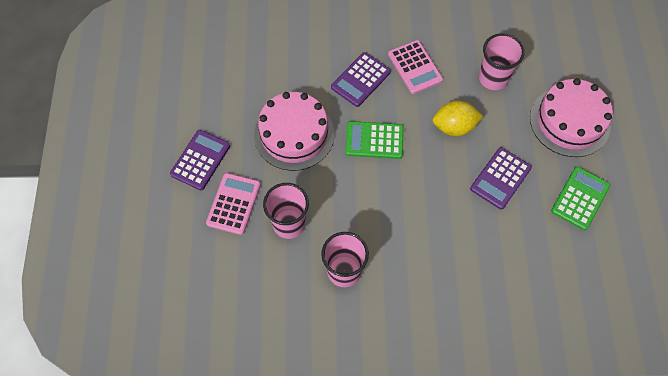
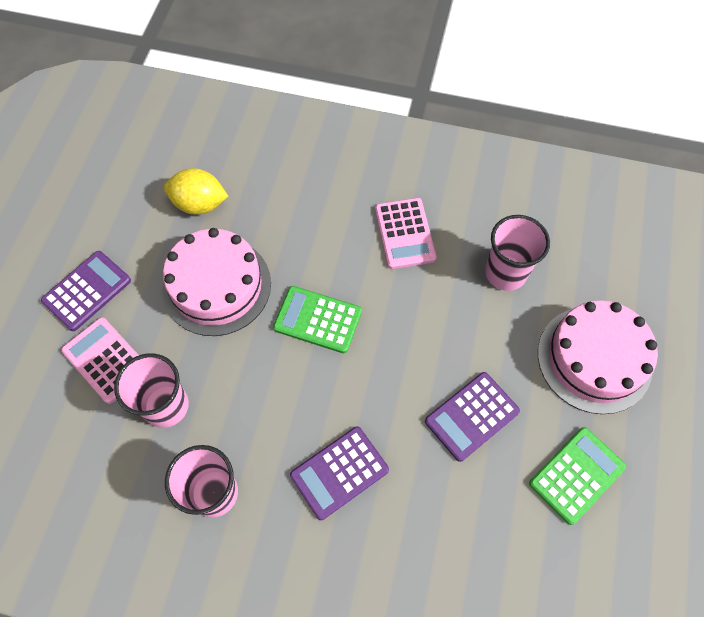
camera: 15 degrees right, 0 degrees up
pink calculator [206,173,261,235] -> pink calculator turned 75 degrees counterclockwise [61,317,139,404]
purple calculator [331,52,391,107] -> purple calculator moved to [290,427,389,520]
yellow lemon [433,101,483,136] -> yellow lemon moved to [164,168,228,215]

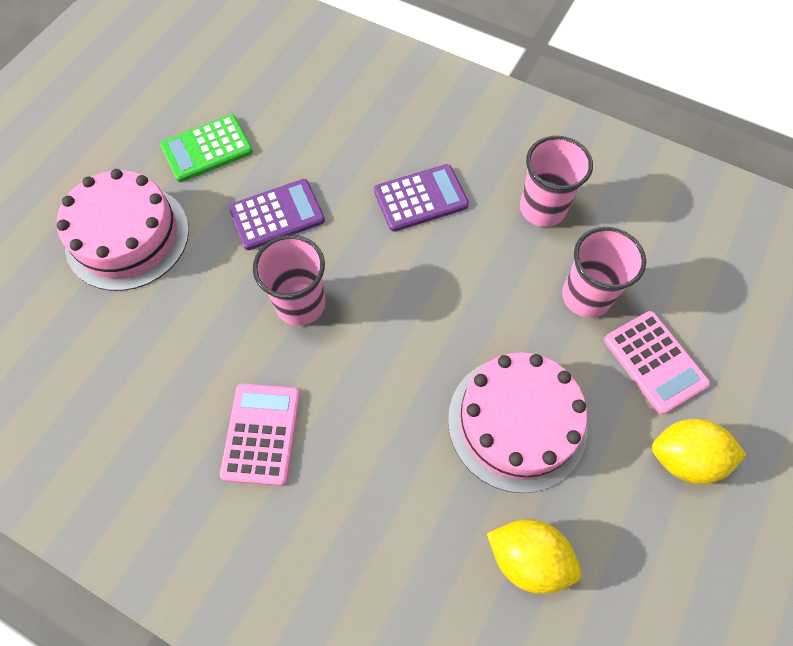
camera: 165 degrees left, 0 degrees up
purple calculator [41,251,131,331] -> yellow lemon [652,419,746,484]
green calculator [273,286,362,353] -> none
pink cup [485,215,550,291] -> pink cup moved to [253,235,325,326]

